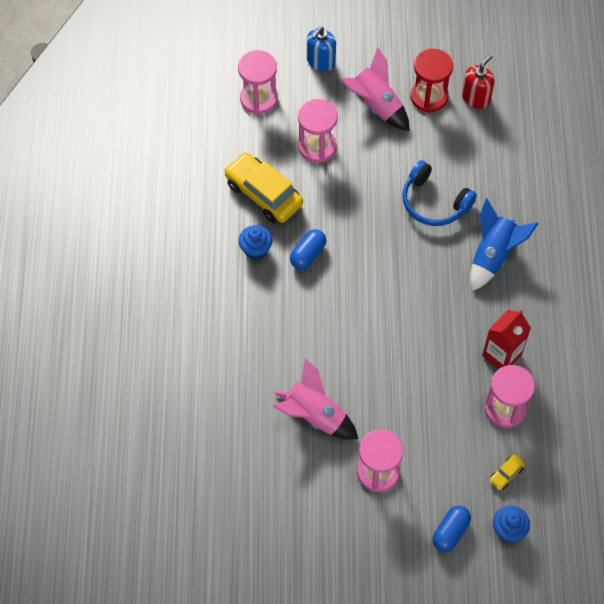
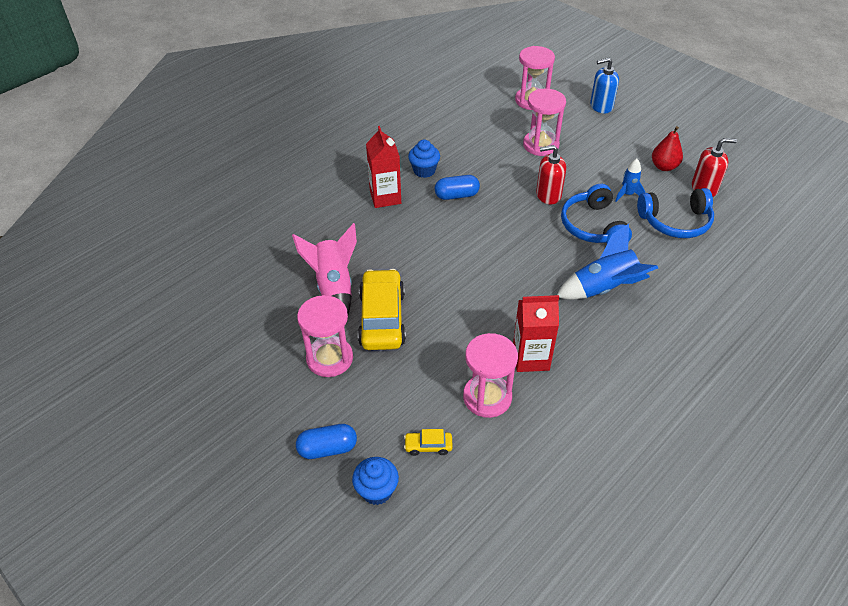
camera: 45 degrees right, 15 degrees down
yellow car [224,153,303,223] -> yellow car moved to [358,269,406,350]
pink rocket [339,47,409,131] -> none
red hourglass [411,49,453,112] -> red pear [652,126,683,171]
none -> red carton [366,126,401,208]
none -> red soap dispenser [536,145,566,205]
none -> blue rocket [615,159,645,202]
none -> blue headphones [637,188,714,238]

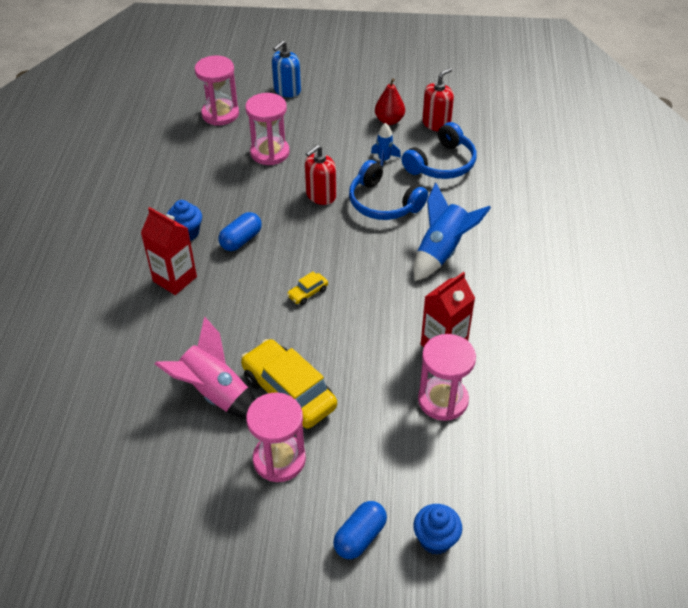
camera: 40 degrees left, 0 degrees up
yellow car [404,429,453,456] -> yellow car moved to [287,271,328,305]

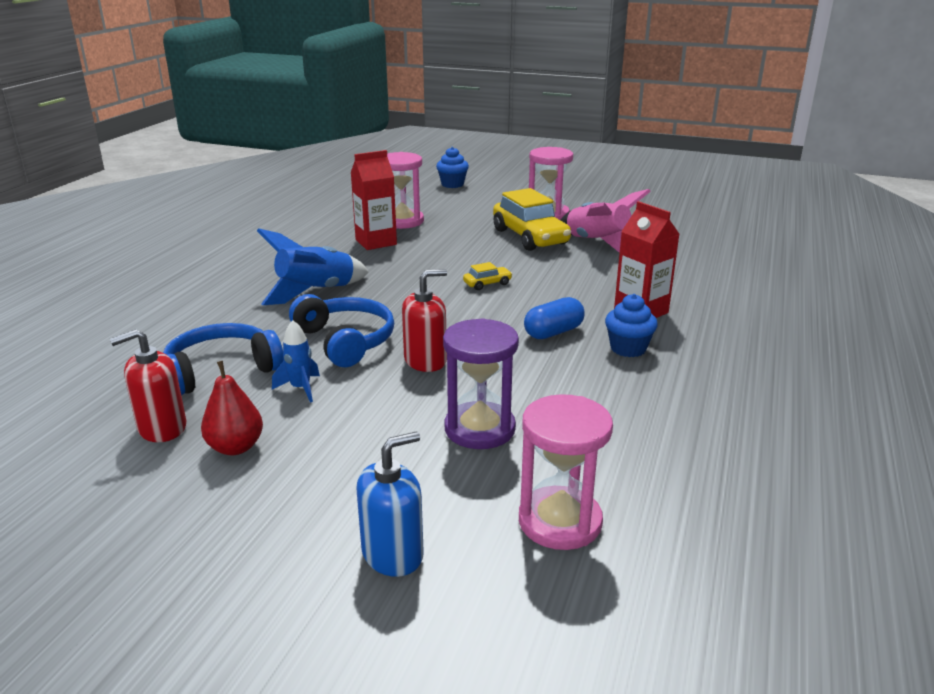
camera: 165 degrees left, 20 degrees down
pink hourglass [246,93,290,165] -> purple hourglass [443,318,519,449]
blue capsule [333,501,387,559] -> none

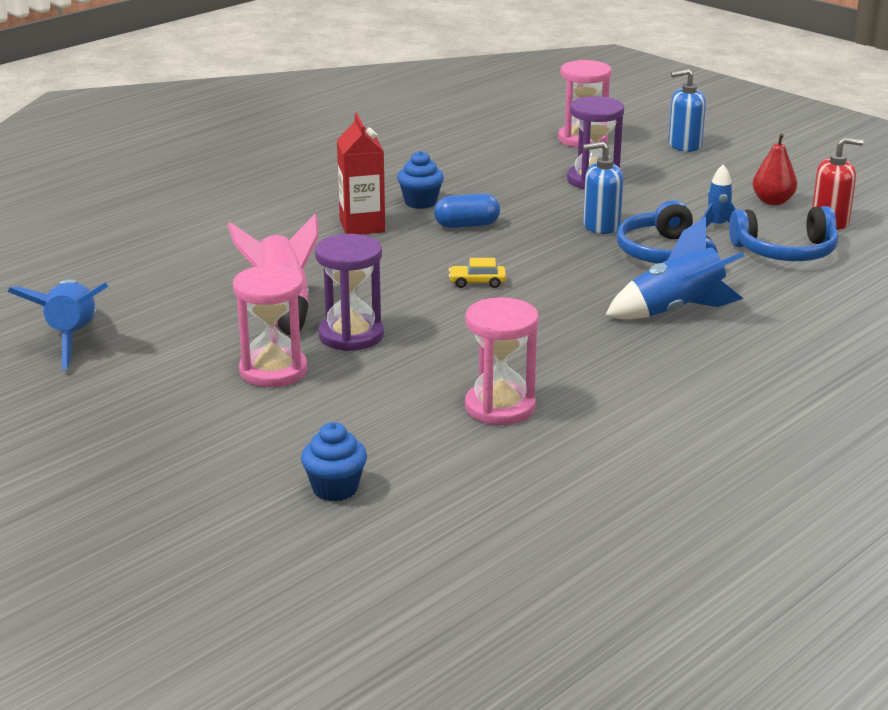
camera: 155 degrees left, 0 degrees up
red carton [350,150,397,250] -> none
red soap dispenser [402,269,447,372] -> blue soap dispenser [583,141,623,234]
yellow car [493,188,571,251] -> purple hourglass [315,234,384,351]
none -> blue rocket [7,280,108,370]

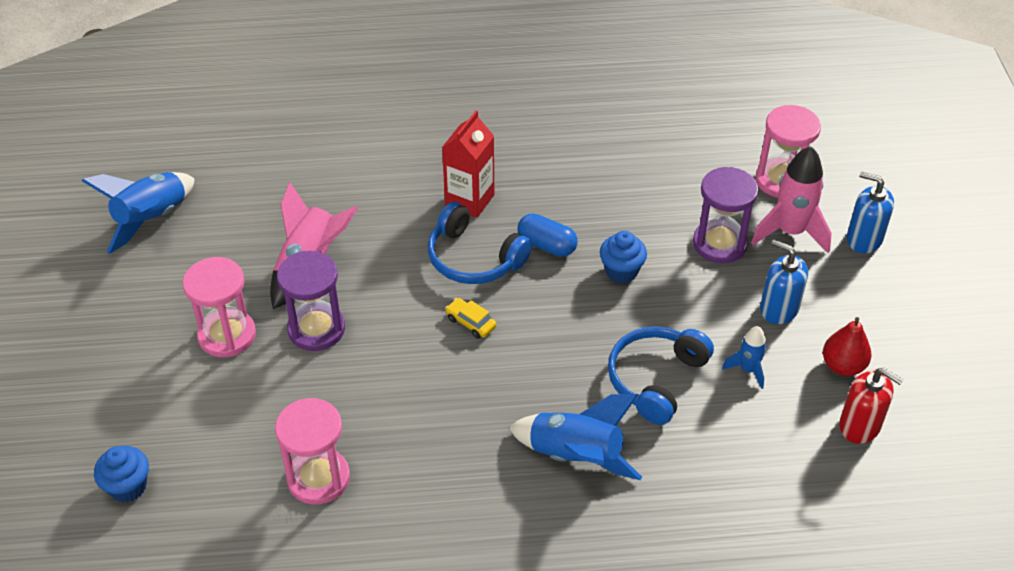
camera: 40 degrees right, 20 degrees up
blue cupcake [397,151,444,209] -> blue cupcake moved to [600,231,647,283]
blue soap dispenser [583,141,623,234] -> blue soap dispenser moved to [760,240,808,324]
blue headphones [729,206,838,261] -> blue headphones moved to [428,202,532,284]
none -> pink rocket [751,146,832,253]

